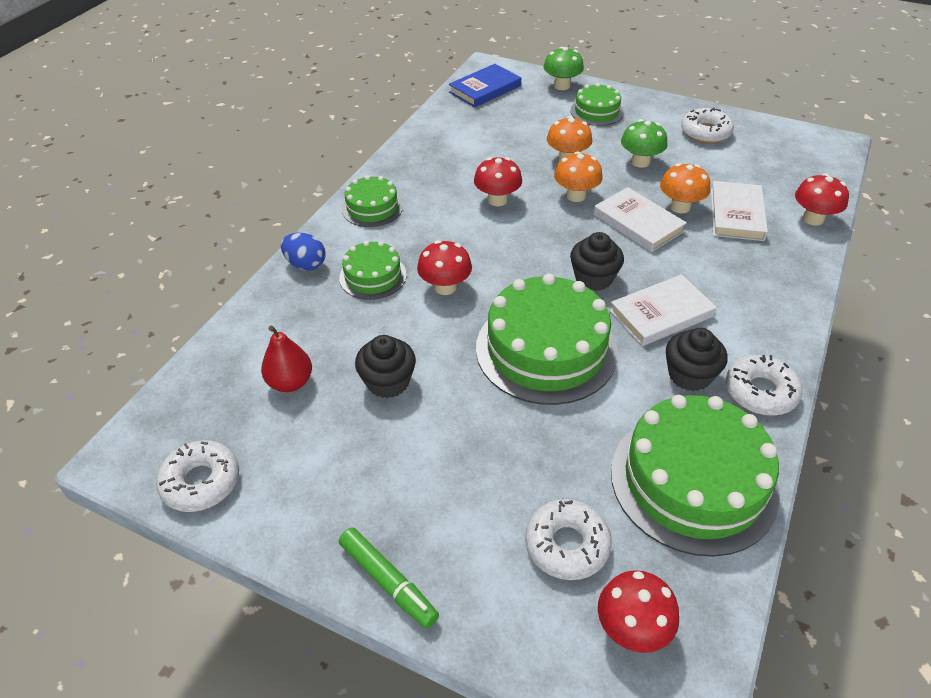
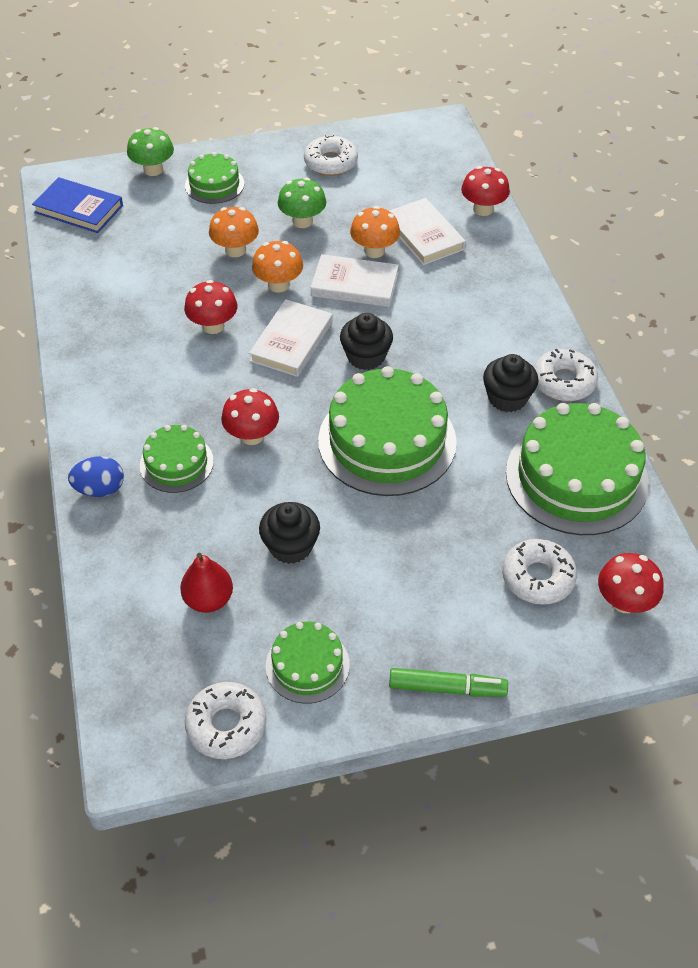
camera: 40 degrees left, 5 degrees up
green cake [342,175,403,227] -> green cake moved to [266,622,350,704]
blue book [449,64,521,107] -> blue book turned 75 degrees counterclockwise [32,177,123,233]
white book [610,274,717,346] -> white book moved to [249,299,333,377]

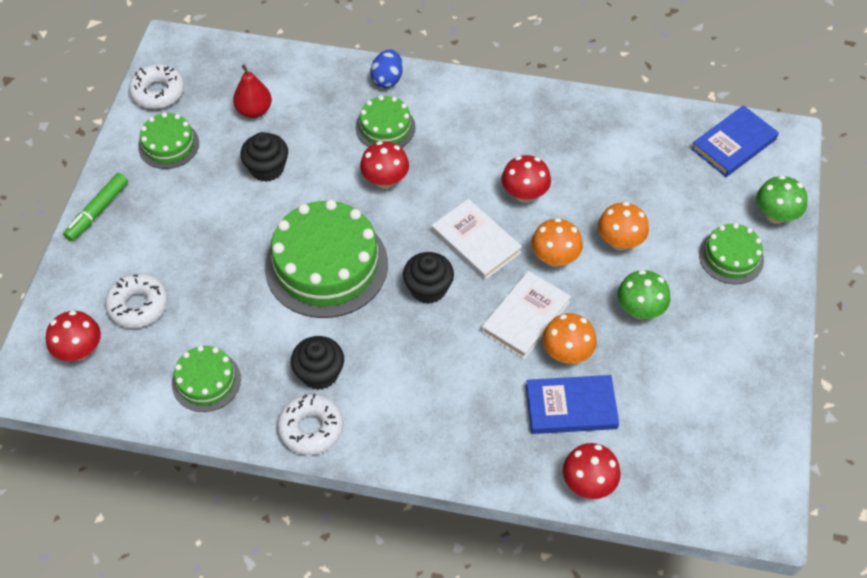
camera: 115 degrees right, 5 degrees up
white donut [304,135,358,176] -> none
white book [389,198,466,265] -> blue book [526,375,619,434]
green cake [506,403,649,535] -> green cake [172,346,241,412], size x0.53

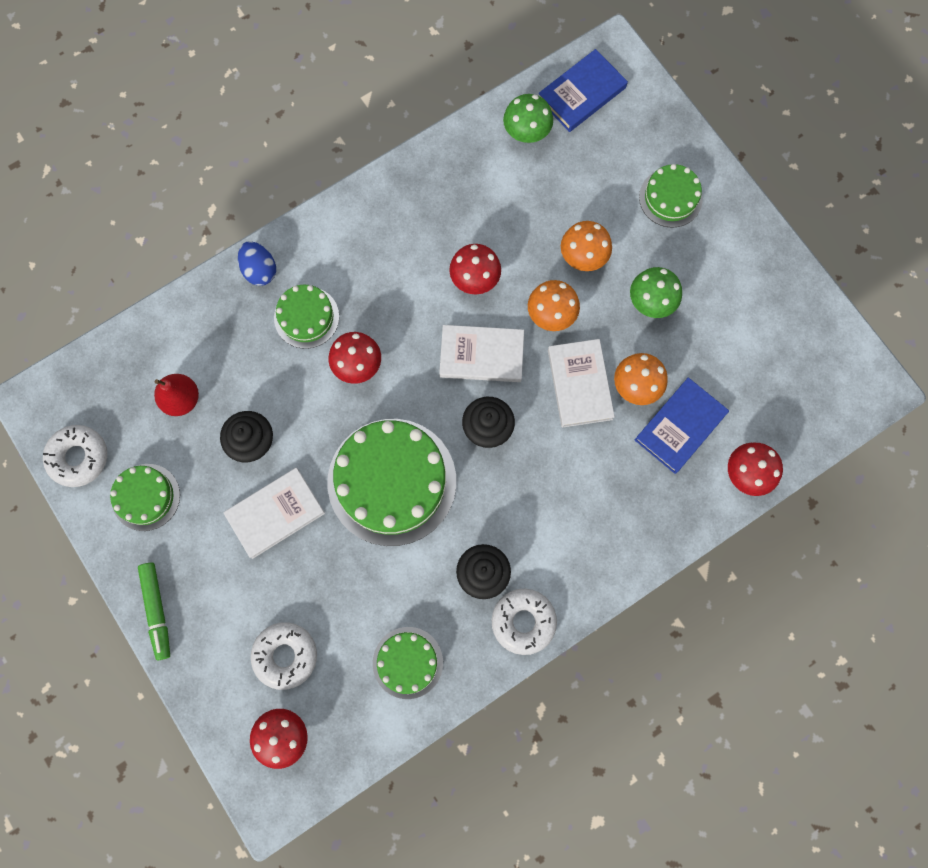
camera: 45 degrees left, 20 degrees up
blue book [691,105,779,177] -> blue book turned 45 degrees clockwise [539,49,628,132]
green mushroom [756,175,808,224] -> green mushroom moved to [503,94,553,143]
none -> white book [223,468,325,559]

